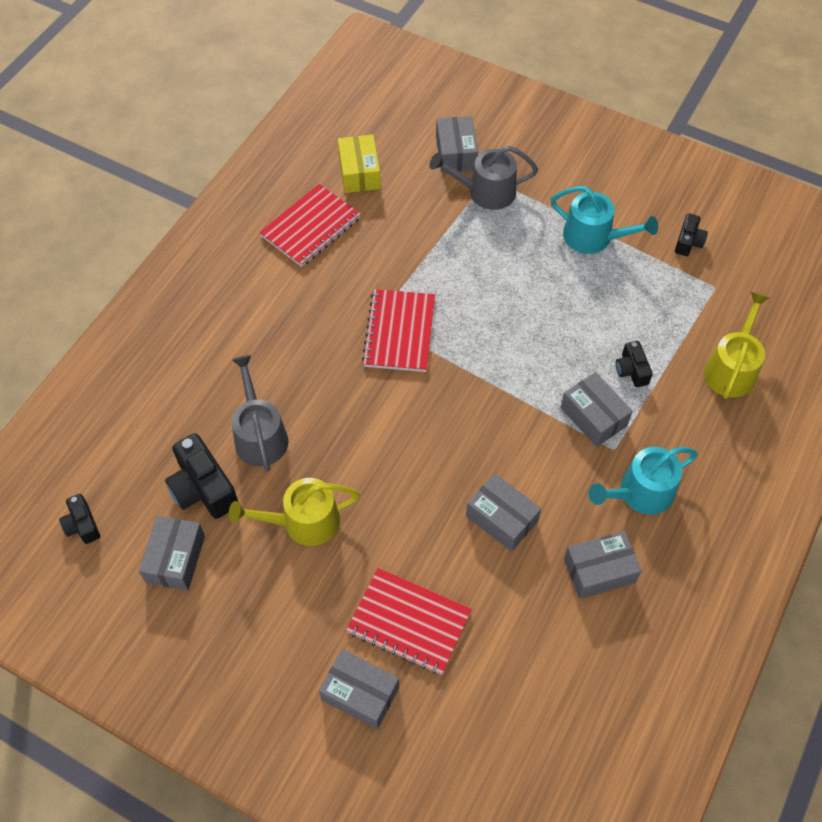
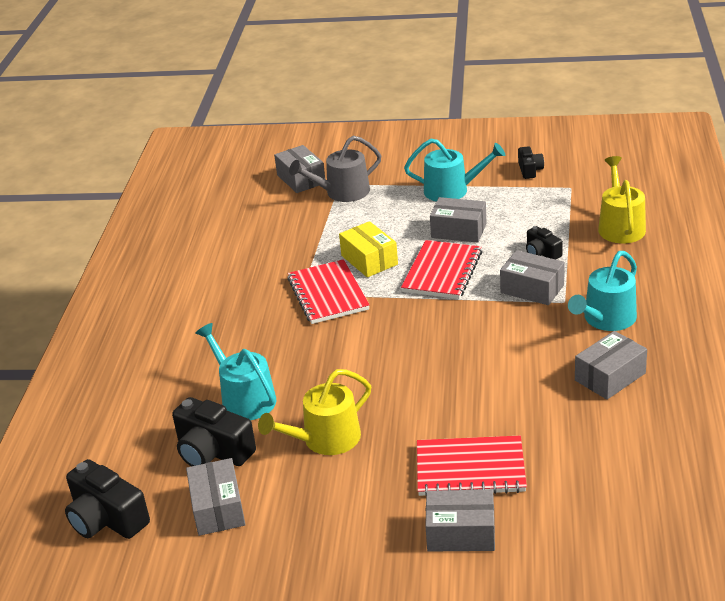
camera: 20 degrees left, 25 degrees down
black camera [59,494,100,544] -> black camera [65,459,150,539], size x1.77
grey watering can [232,355,289,471] -> turquoise watering can [195,323,276,420]
red notebook [259,184,361,267] -> red notebook moved to [401,240,482,299]
yellow box [338,134,381,193] -> yellow box moved to [339,221,398,277]
grey box [466,473,541,552] -> grey box moved to [430,197,486,242]

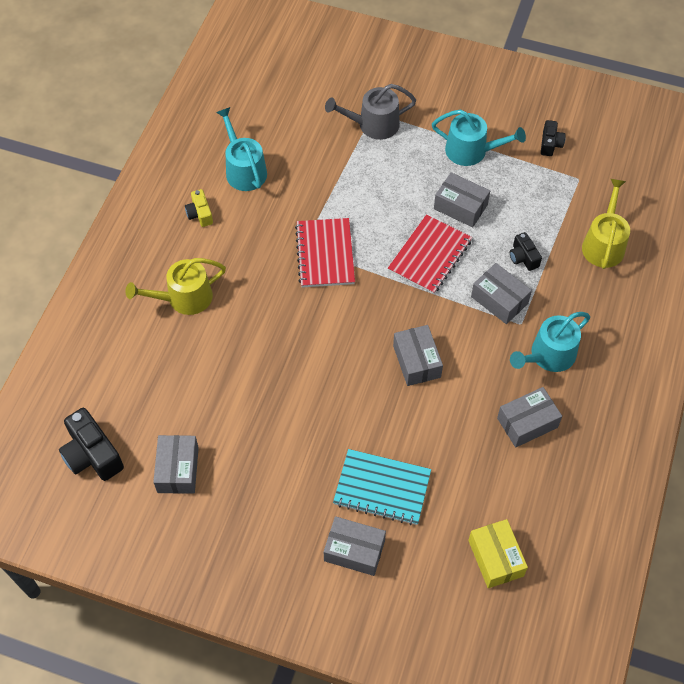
camera: 10 degrees right, 25 degrees up
black camera [172,397,256,466] -> none
turquoise watering can [195,323,276,420] -> turquoise watering can moved to [216,107,267,191]
yellow watering can [258,369,371,455] -> yellow watering can moved to [125,258,226,315]
grey box [274,145,325,193] -> grey box moved to [393,325,443,386]
yellow box [339,221,398,277] -> yellow box moved to [468,519,528,588]
red notebook [417,436,527,496] -> turquoise notebook [333,449,431,525]
none -> yellow camera [185,189,213,227]

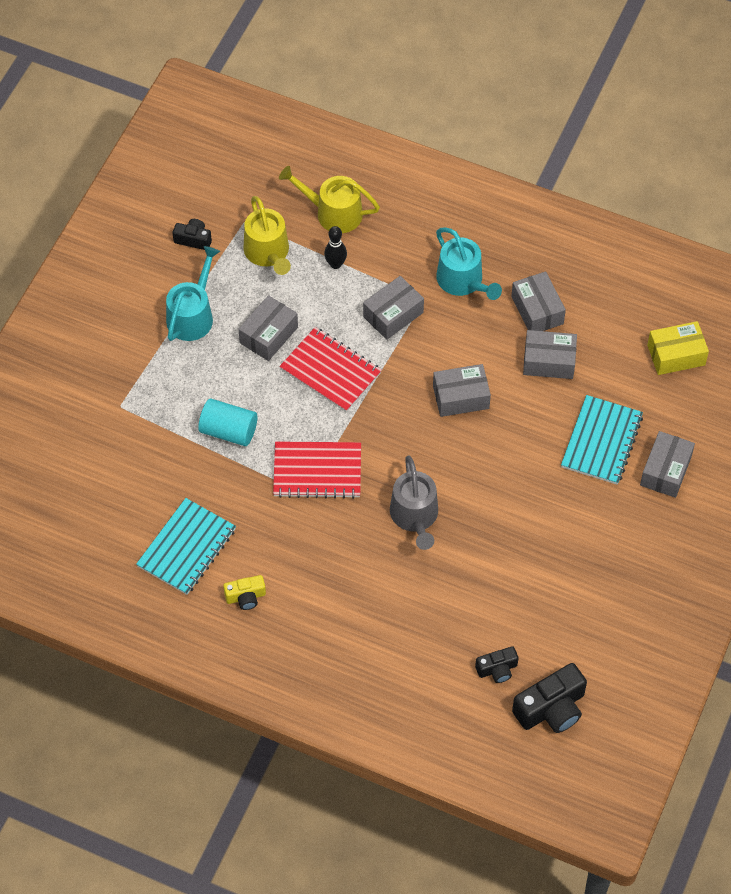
camera: 85 degrees left, 0 degrees up
yellow watering can [125,258,226,315] -> yellow watering can moved to [243,196,291,275]
grey box [153,435,199,494] -> grey box moved to [523,330,577,379]
turquoise watering can [216,107,267,191] -> turquoise notebook [136,498,236,595]
grey watering can [325,84,416,140] -> grey watering can moved to [390,456,438,550]
black camera [510,232,542,271] -> black camera moved to [475,646,518,683]
none -> turquoise cylinder [198,398,257,446]
none -> black bowling pin [324,226,347,269]

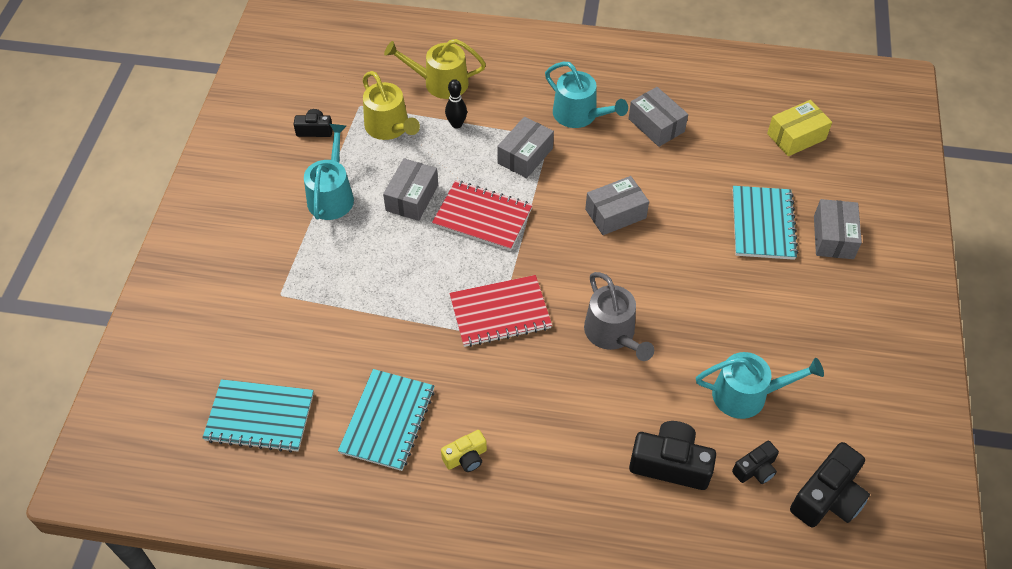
camera: 15 degrees left, 5 degrees down
turquoise cylinder [198,398,257,446] -> none
grey box [523,330,577,379] -> none
none -> turquoise notebook [203,379,314,453]
none -> black camera [629,421,716,490]
none -> turquoise watering can [696,352,824,419]

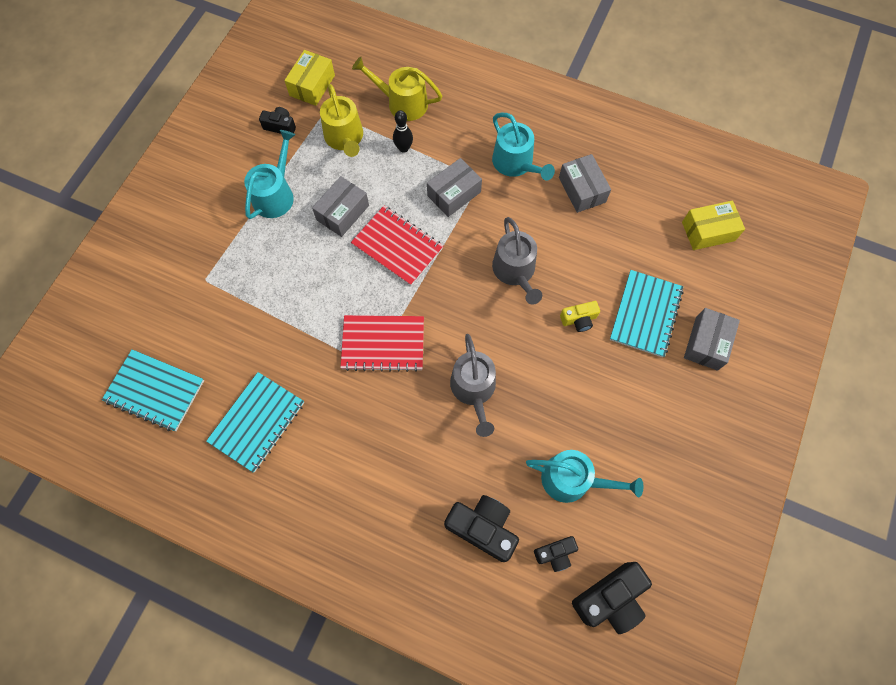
camera: 15 degrees right, 15 degrees up
yellow camera [441,430,487,472] -> yellow camera moved to [560,301,600,332]
grey box [585,176,649,235] -> grey watering can [492,217,542,305]
none -> yellow box [284,50,335,106]

